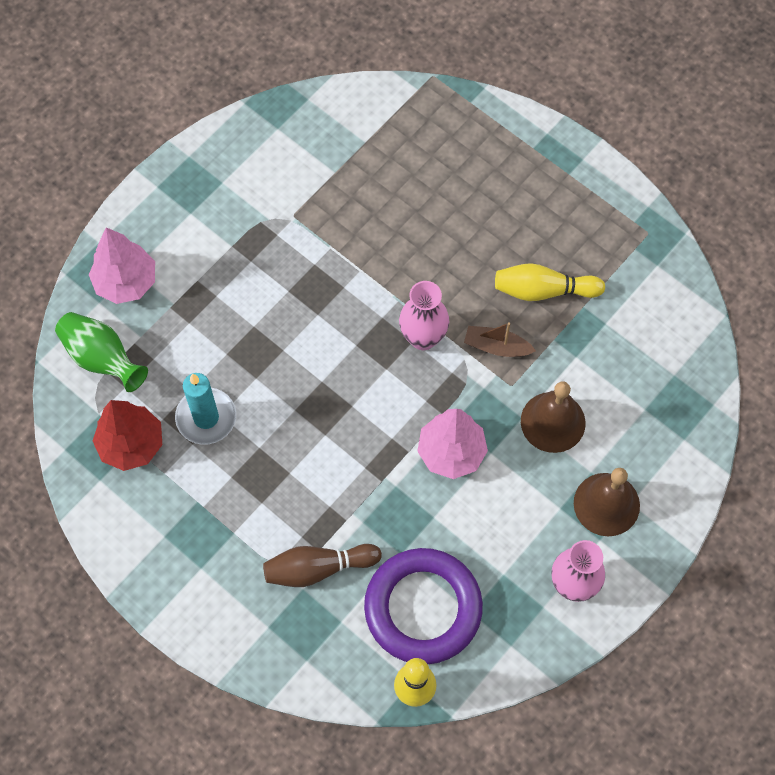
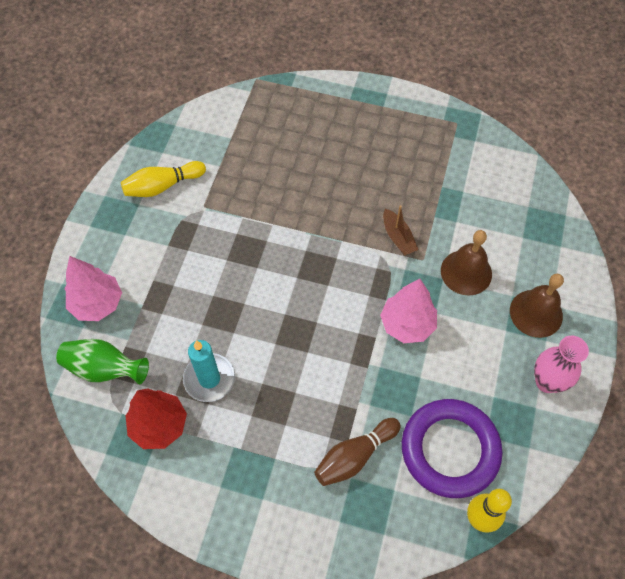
camera: 25 degrees left, 5 degrees down
pink vase [399,281,449,350] -> none
brown boat [464,322,536,357] -> brown boat turned 105 degrees counterclockwise [383,205,418,255]
yellow bowling pin [495,263,605,301] -> yellow bowling pin moved to [121,161,206,197]

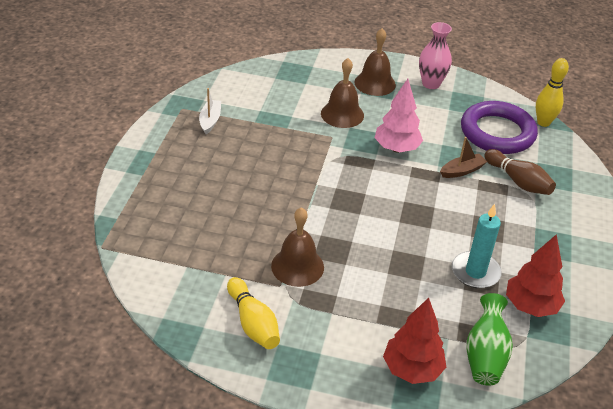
camera: 95 degrees left, 20 degrees down
pink tree [65,256,122,321] -> red tree [383,298,446,384]
brown boat [383,205,418,255] -> brown boat moved to [440,137,487,178]
none -> white boat [199,88,221,134]
none -> brown bell [271,207,324,287]

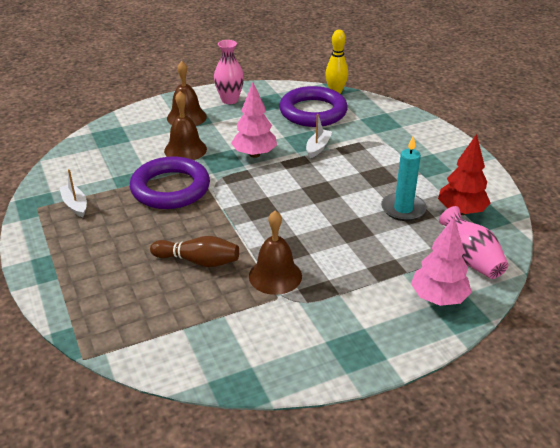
camera: 35 degrees left, 5 degrees down
yellow bowling pin [227,277,280,349] -> none
red tree [383,298,446,384] -> pink tree [411,217,472,306]
brown boat [440,137,487,178] -> white boat [306,114,332,158]
green vase [466,293,513,385] -> pink vase [439,206,508,279]
brown bowling pin [484,149,556,195] -> brown bowling pin moved to [150,236,239,267]
none -> purple ring [130,156,210,209]

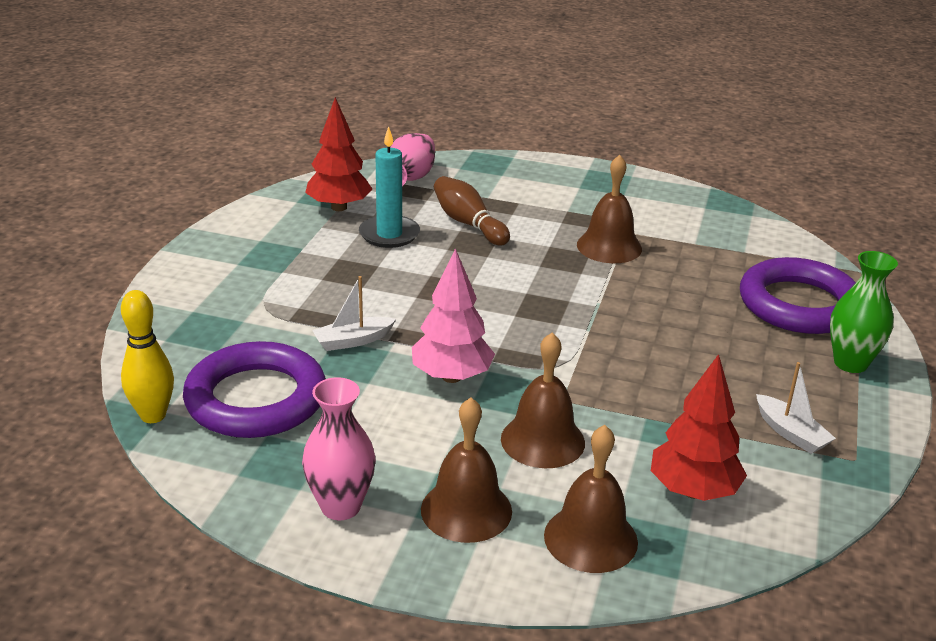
camera: 140 degrees left, 5 degrees down
white boat [59,169,87,217] -> white boat turned 45 degrees counterclockwise [756,362,836,454]
purple ring [130,156,210,209] -> purple ring moved to [740,257,856,334]
brown bowling pin [150,236,239,267] -> brown bowling pin moved to [434,176,510,246]
pink tree [411,217,472,306] -> none
none -> brown bell [544,425,638,573]
none -> red tree [651,354,747,501]
none -> green vase [830,251,898,373]

